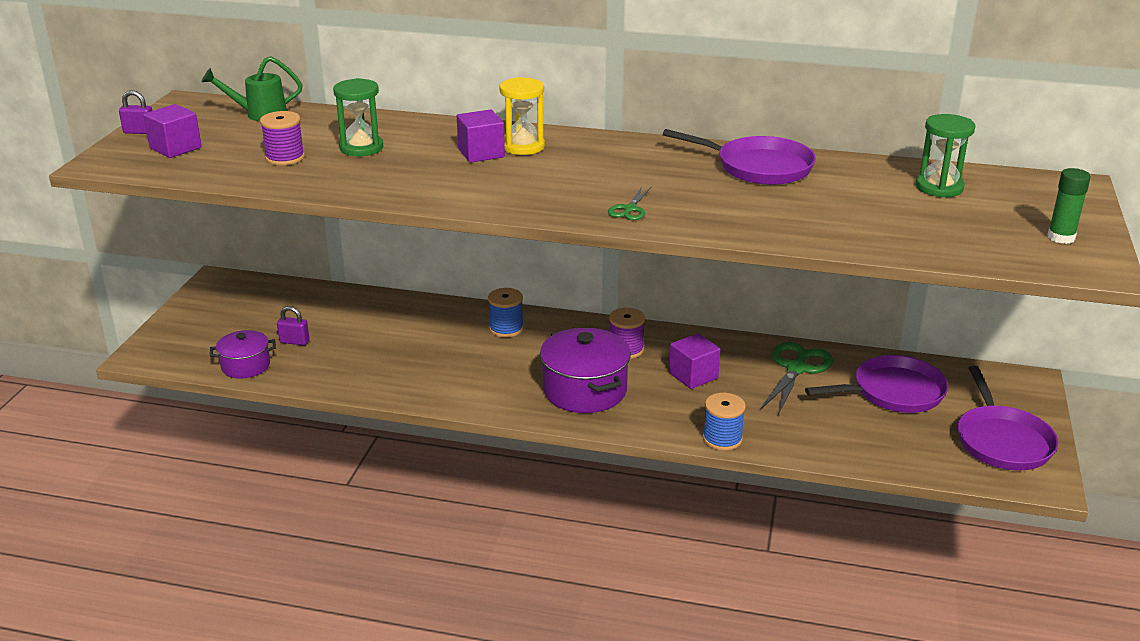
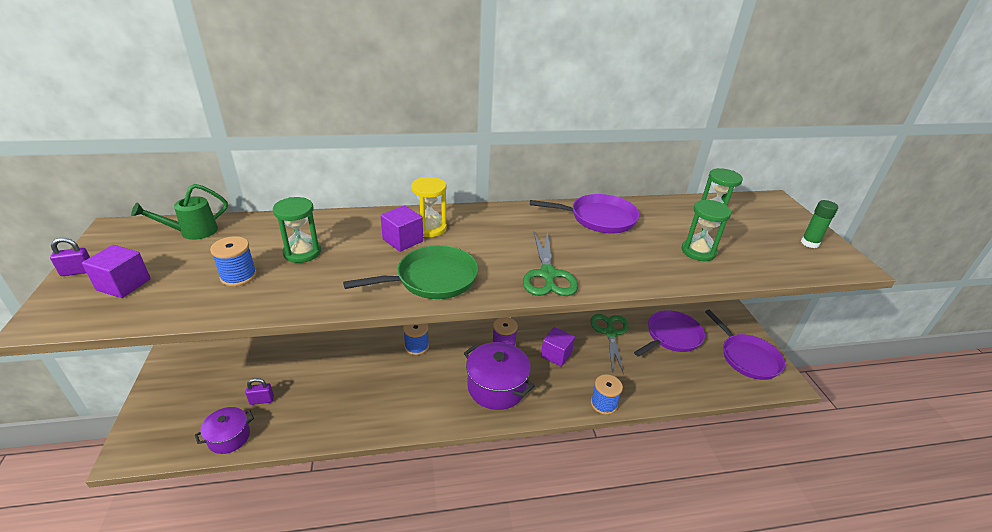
camera: 25 degrees left, 5 degrees up
purple spool [260,111,305,166] -> blue spool [210,236,257,286]
green scissors [608,187,651,220] -> green scissors [523,230,578,296], size x1.92
none -> green pan [343,245,478,299]
none -> green hourglass [682,200,732,261]

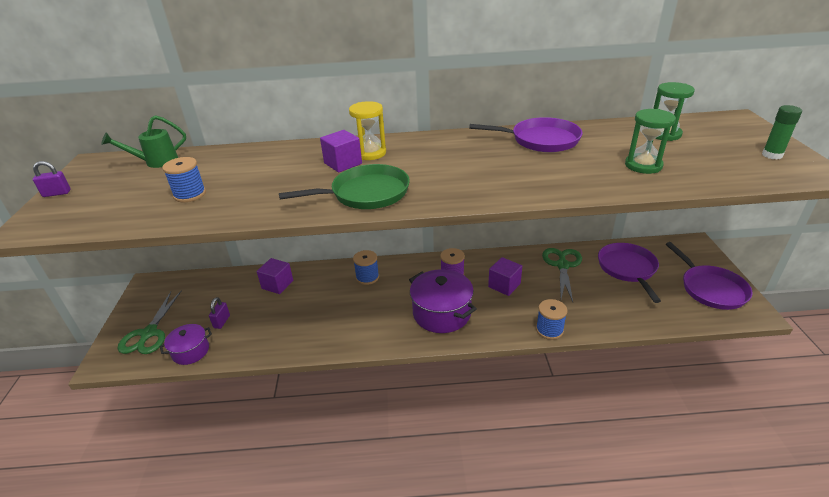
camera: 10 degrees right, 0 degrees up
purple cube [82,245,151,298] -> purple cube moved to [257,258,293,294]
purple padlock [245,378,274,405] -> purple padlock turned 75 degrees counterclockwise [209,297,230,329]
green hourglass [273,197,321,263] -> none
green scissors [523,230,578,296] -> green scissors moved to [118,290,182,354]
purple pan [634,310,705,357] -> purple pan turned 60 degrees counterclockwise [598,243,661,303]

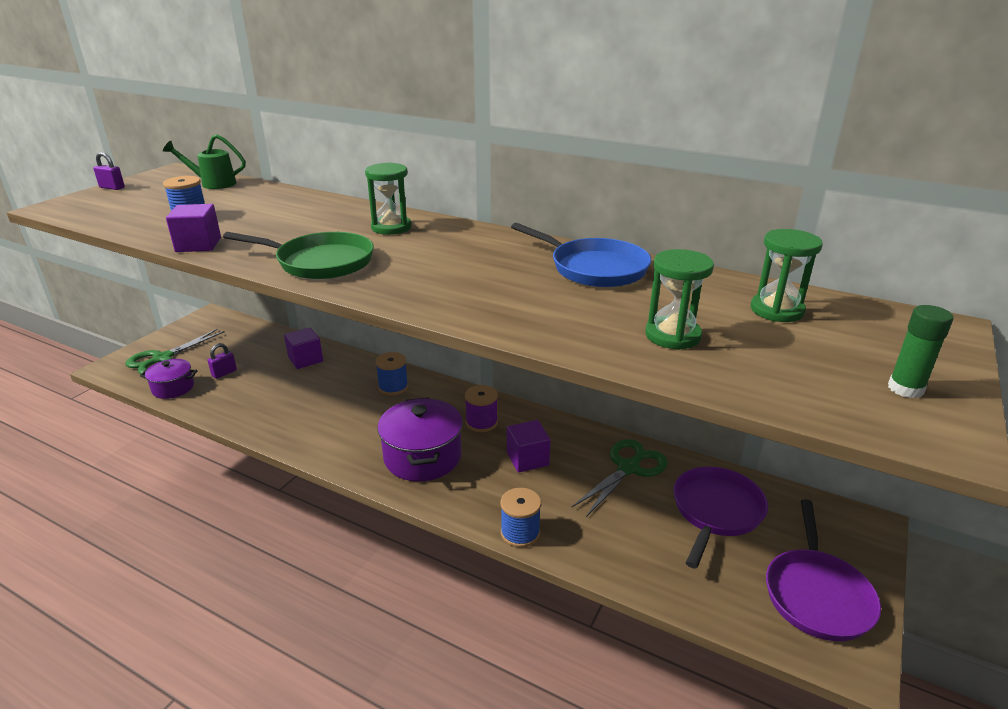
camera: 30 degrees right, 5 degrees down
purple cube [320,130,362,173] -> purple cube moved to [166,204,221,252]
yellow hourglass [349,101,386,160] -> green hourglass [365,162,411,235]
purple pan [469,117,583,152] -> blue pan [511,223,651,287]

